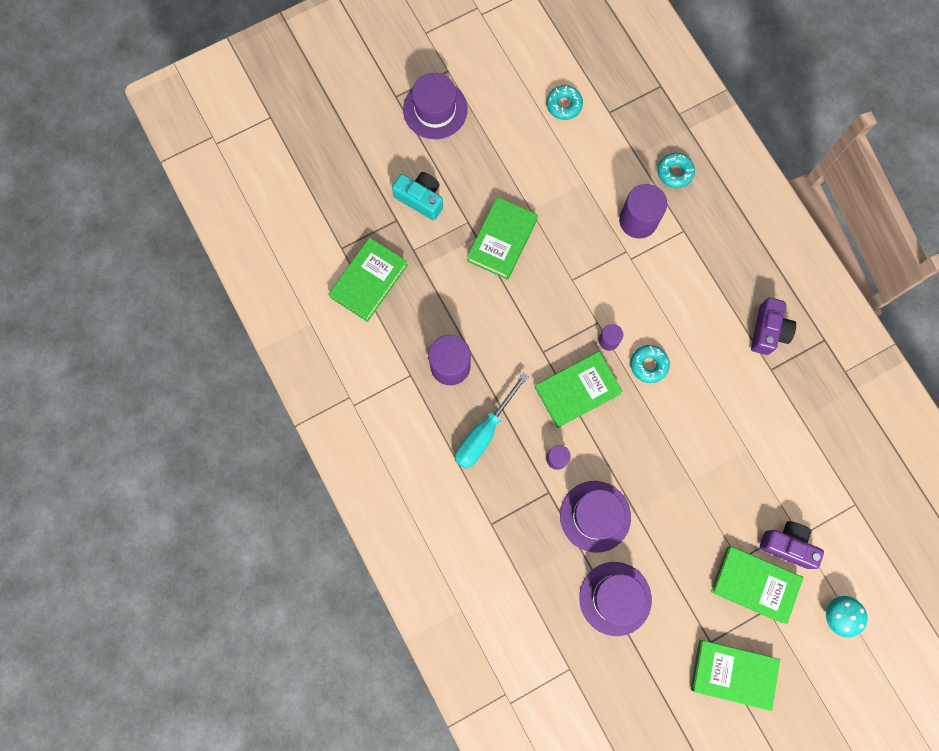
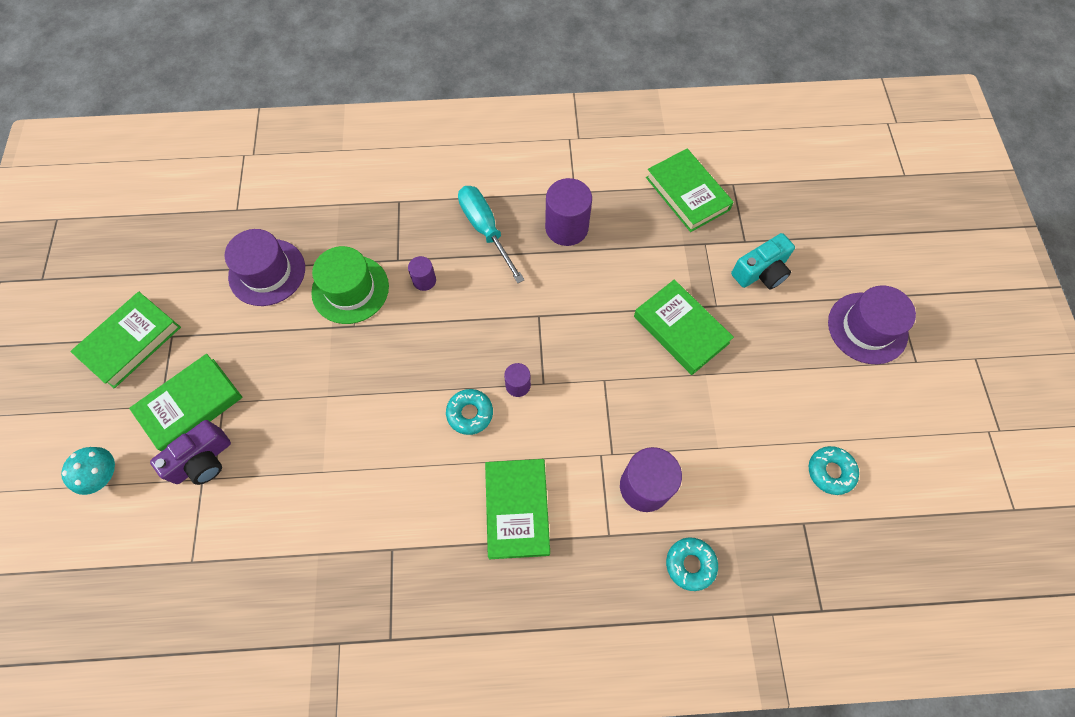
camera: 115 degrees right, 10 degrees down
green book [535,351,623,428] -> green book moved to [485,459,550,559]
purple hat [560,481,631,553] -> green hat [311,246,389,324]
purple camera [751,298,796,355] -> none

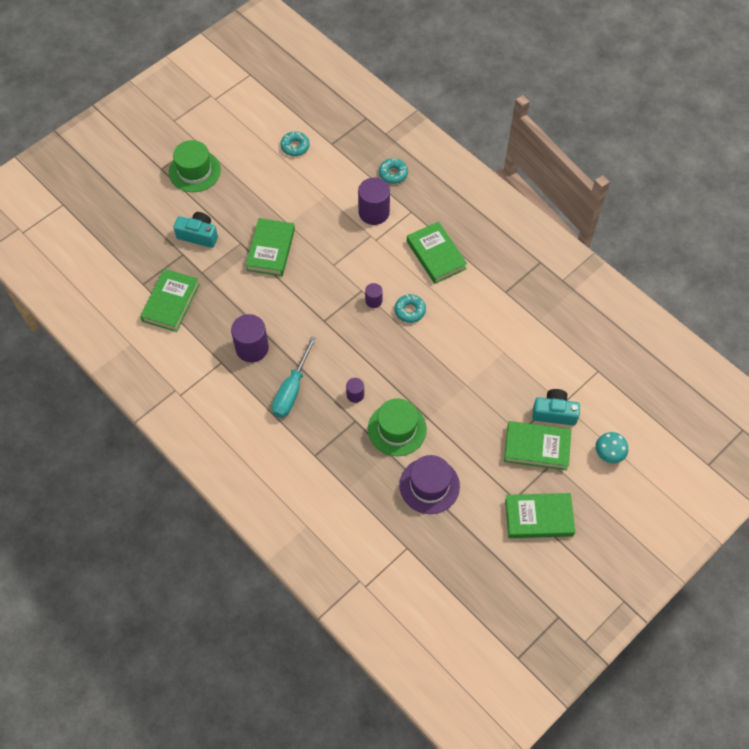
camera: 130 degrees left, 5 degrees down
purple camera [150,420,231,485] -> turquoise camera [532,389,580,425]
green book [485,459,550,559] -> green book turned 75 degrees counterclockwise [407,221,467,284]
purple hat [828,285,916,364] -> green hat [169,140,221,192]

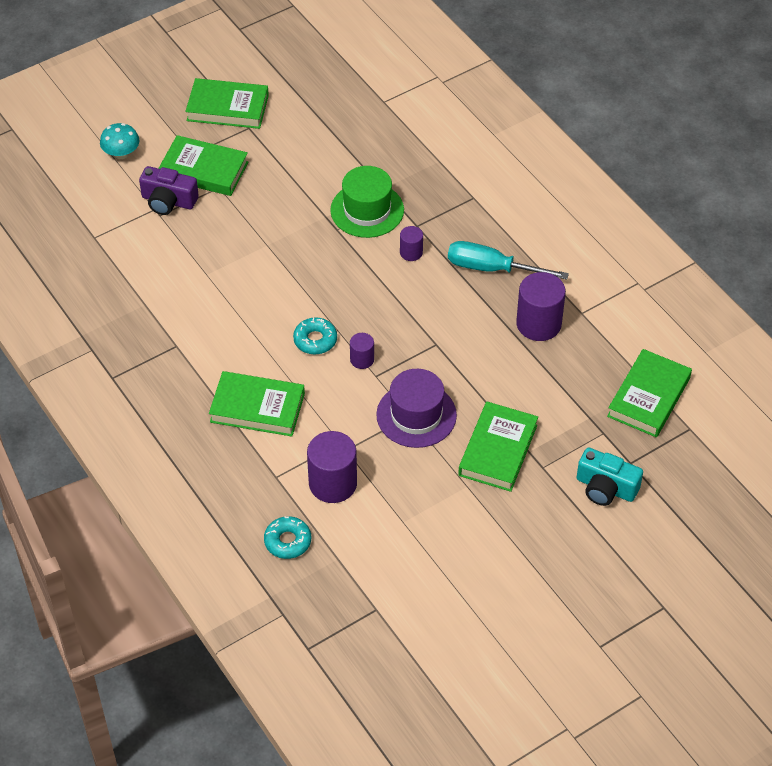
camera: 170 degrees left, 10 degrees down
green hat [169,140,221,192] -> none
turquoise screwdriver [272,336,317,418] -> turquoise screwdriver turned 105 degrees counterclockwise [448,241,569,280]
turquoise donut [281,131,310,156] -> none
purple hat [399,455,460,514] -> purple hat moved to [376,369,457,448]
green book [407,221,467,284] -> green book turned 60 degrees counterclockwise [209,371,305,437]
turquoise camera [532,389,580,425] -> purple camera [139,166,199,215]

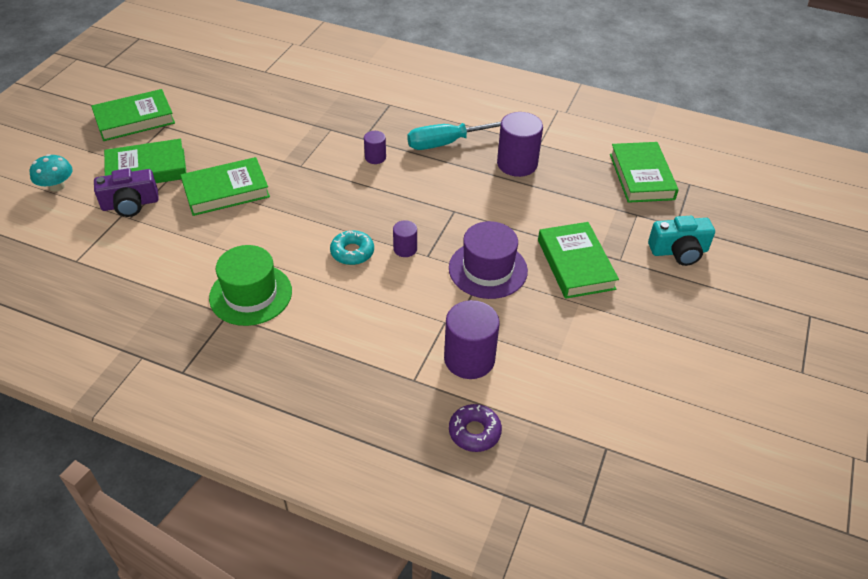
camera: 35 degrees left, 5 degrees down
green book [209,371,305,437] -> green book moved to [181,157,270,216]
turquoise donut [264,516,311,559] -> purple donut [449,404,502,452]
green hat [330,166,404,238] -> green hat moved to [209,245,292,326]

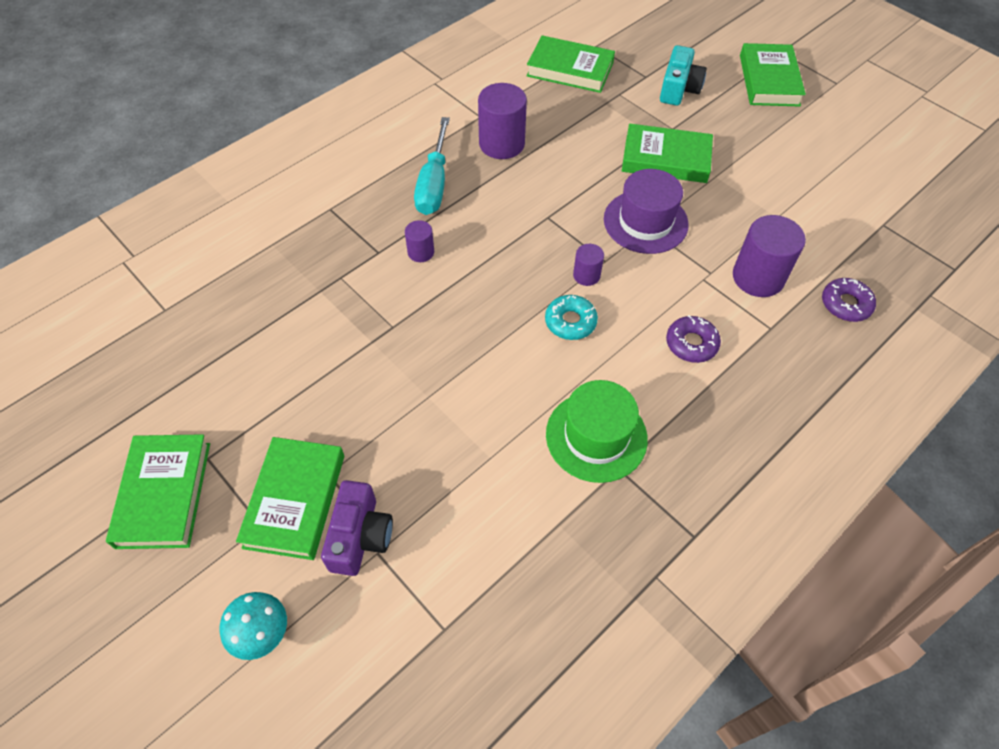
camera: 65 degrees left, 10 degrees up
green book [181,157,270,216] -> green book moved to [740,43,806,107]
none -> purple donut [666,315,721,363]

